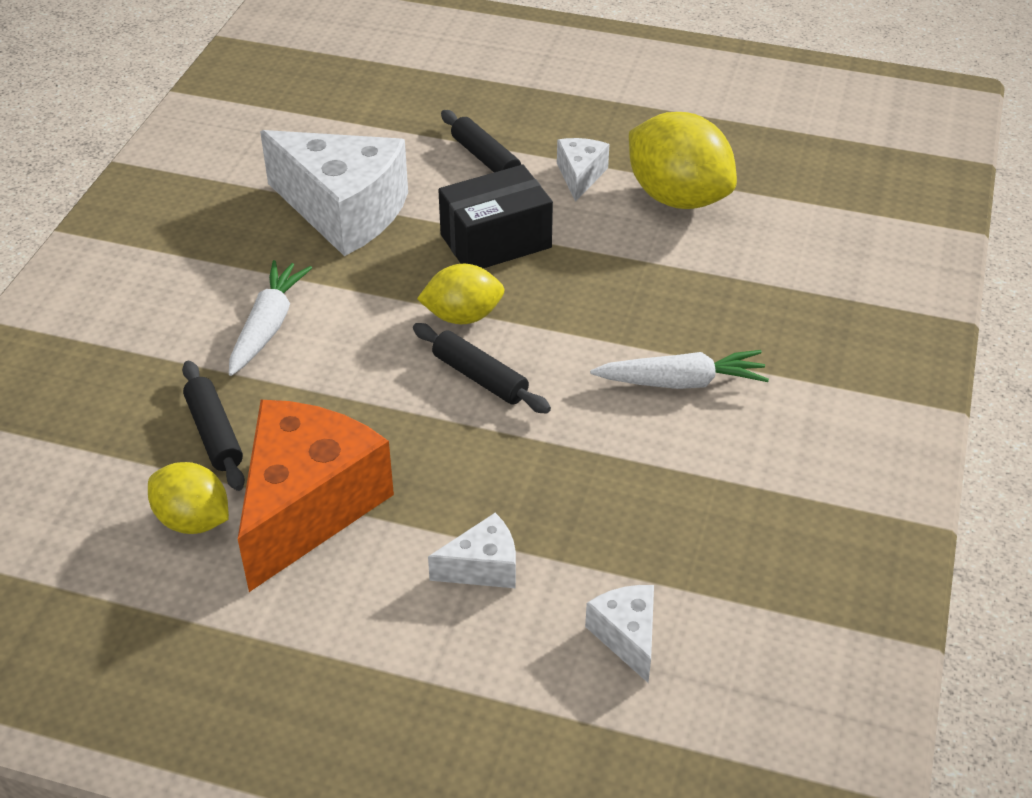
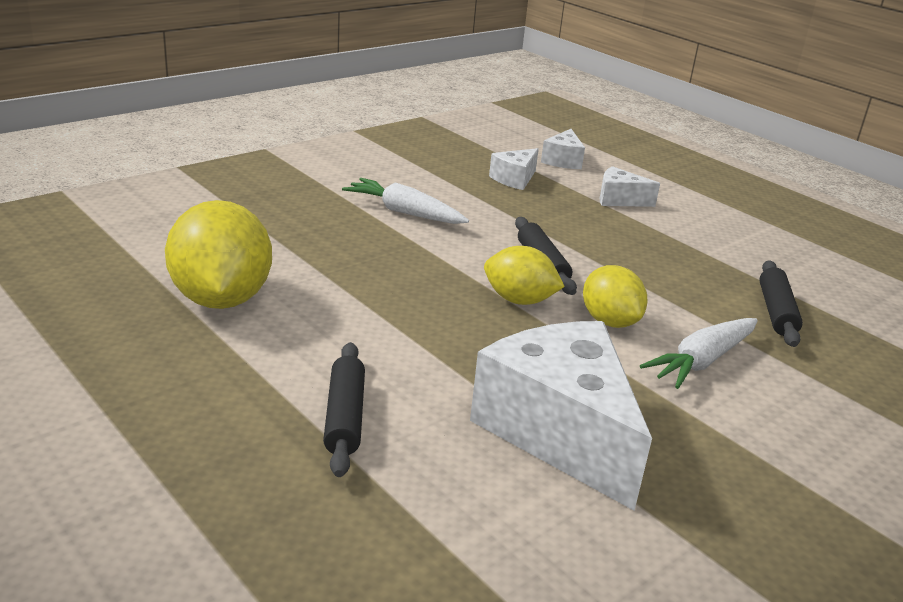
camera: 150 degrees left, 15 degrees down
yellow lemon [148,462,229,534] -> yellow lemon moved to [583,265,647,328]
orange cheese [238,400,394,592] -> none
black box [438,165,553,268] -> none
white cheese [557,138,609,202] -> white cheese moved to [489,148,539,190]

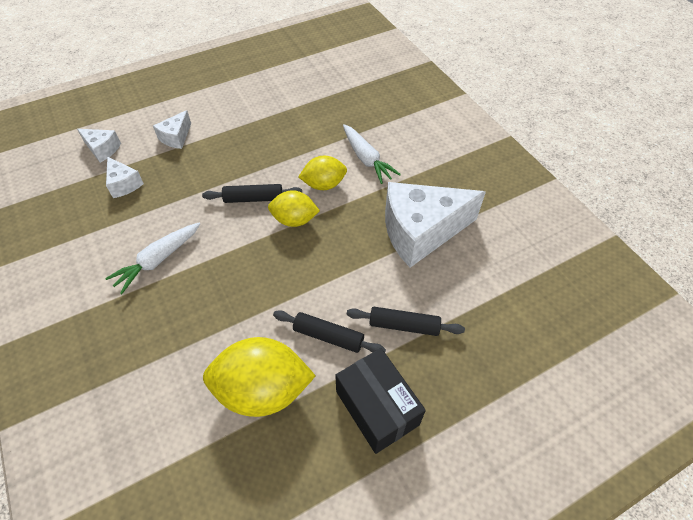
camera: 75 degrees left, 25 degrees up
yellow lemon [484,246,565,305] -> yellow lemon turned 60 degrees clockwise [268,190,320,227]
black rolling pin [759,261,803,347] -> black rolling pin moved to [273,310,386,353]
none -> black box [335,348,426,454]

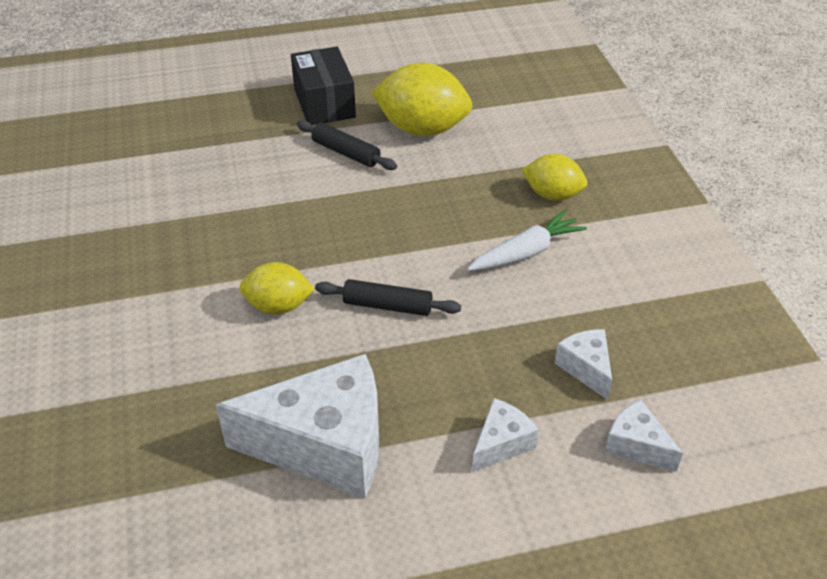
camera: 165 degrees left, 10 degrees down
yellow lemon [268,190,320,227] -> yellow lemon moved to [522,154,587,201]
white carrot [343,124,401,184] -> none
black rolling pin [347,307,465,336] -> none
white cheese [385,182,486,268] -> white cheese moved to [216,354,379,498]

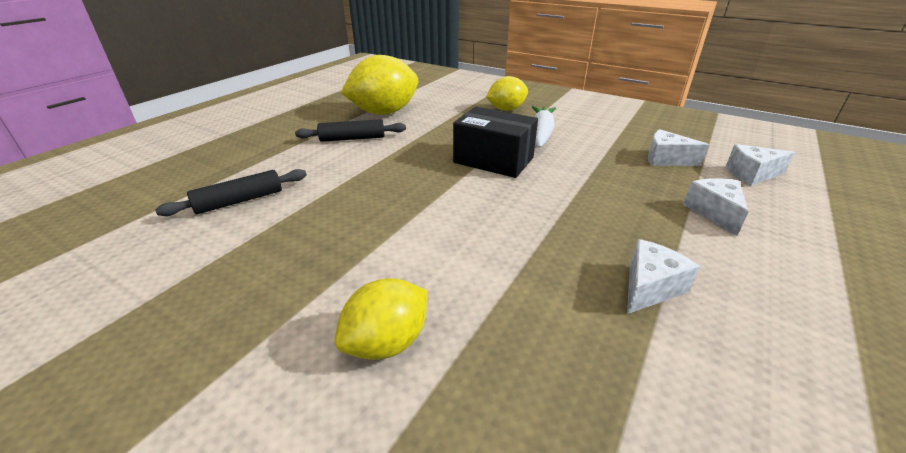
camera: 45 degrees left, 10 degrees down
white cheese [216,354,379,498] -> white cheese [627,239,700,314], size x0.46
yellow lemon [239,262,315,314] -> yellow lemon moved to [335,278,427,360]
black box [291,47,356,125] -> black box moved to [453,107,538,178]
black rolling pin [315,279,461,316] -> black rolling pin moved to [155,169,307,216]

